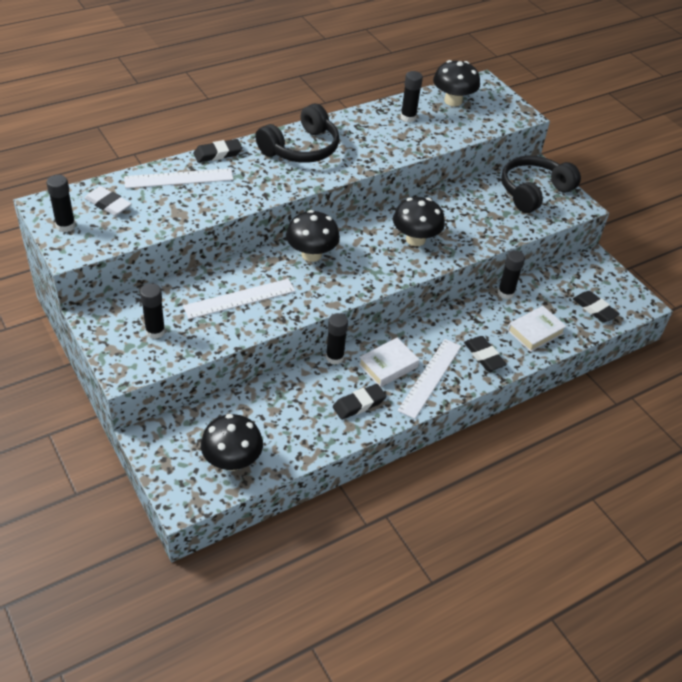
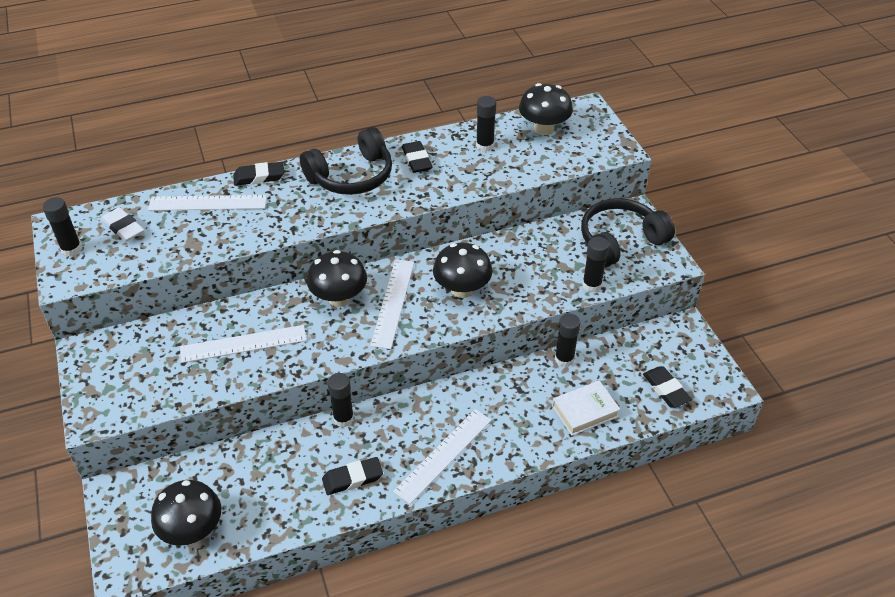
camera: 15 degrees right, 0 degrees up
black glue stick [140,283,165,339] -> black glue stick moved to [582,237,609,292]
white book [358,338,419,387] -> none
black eraser [464,336,507,371] -> black eraser moved to [402,141,433,173]
none -> white ruler [370,259,414,349]

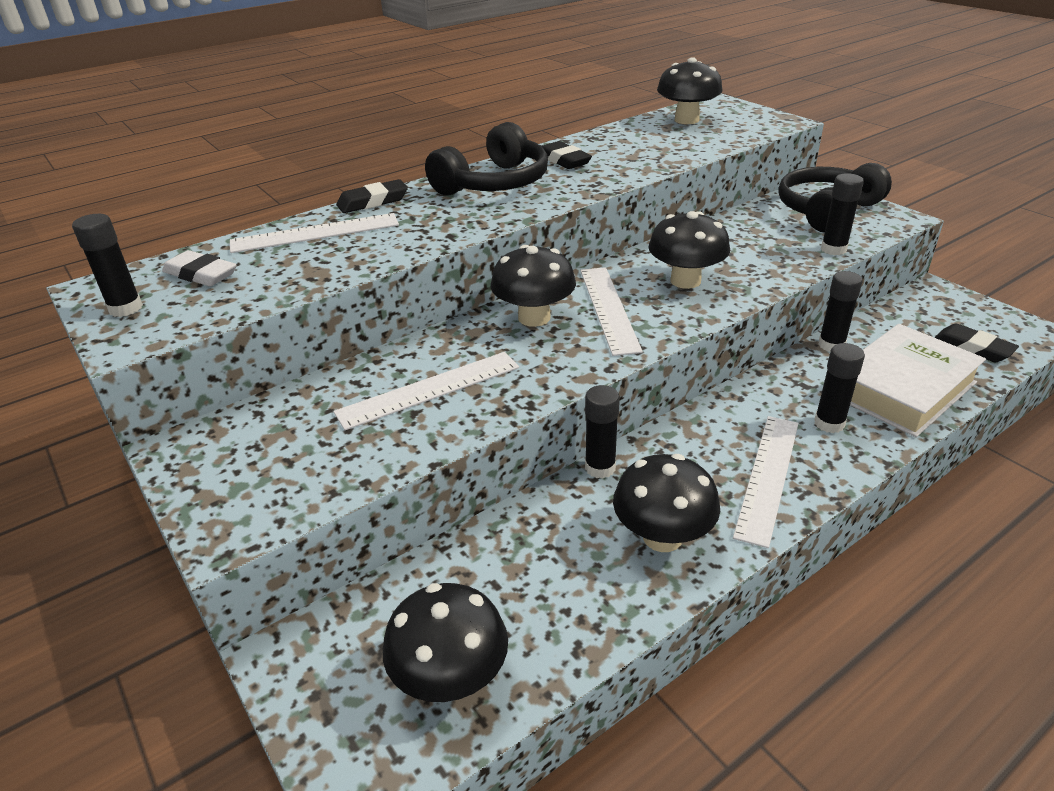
camera: 15 degrees left, 10 degrees down
black eraser [322,457,383,495] -> black mushroom [613,454,720,552]
black glue stick [476,96,496,152] -> black glue stick moved to [814,343,865,433]
white book [552,380,620,436] -> white book [850,324,986,437], size x1.68

